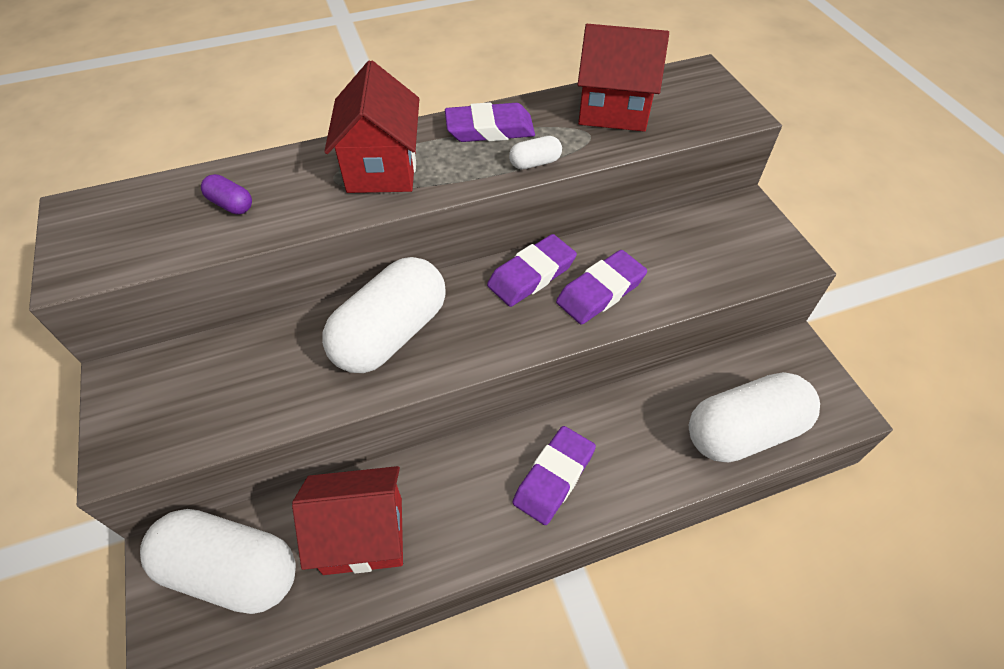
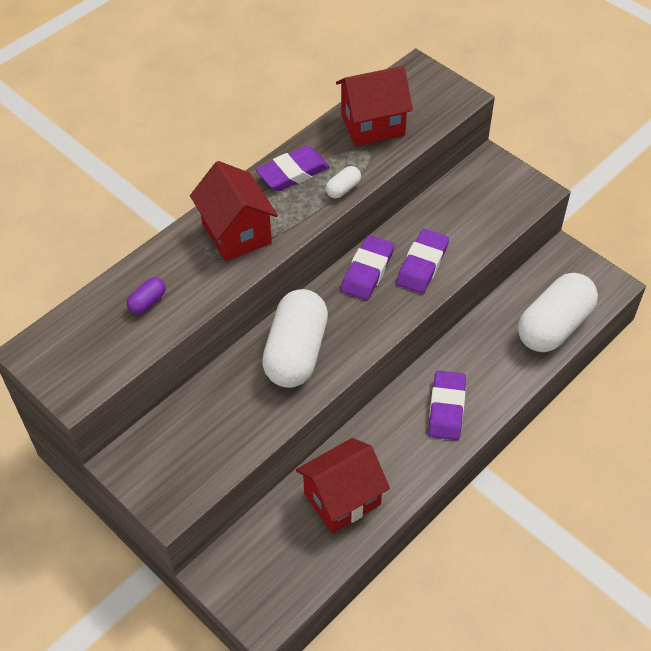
camera: 25 degrees left, 0 degrees up
white capsule [140,509,296,614] -> none
purple capsule [201,174,252,215] -> purple capsule turned 60 degrees counterclockwise [127,277,165,314]

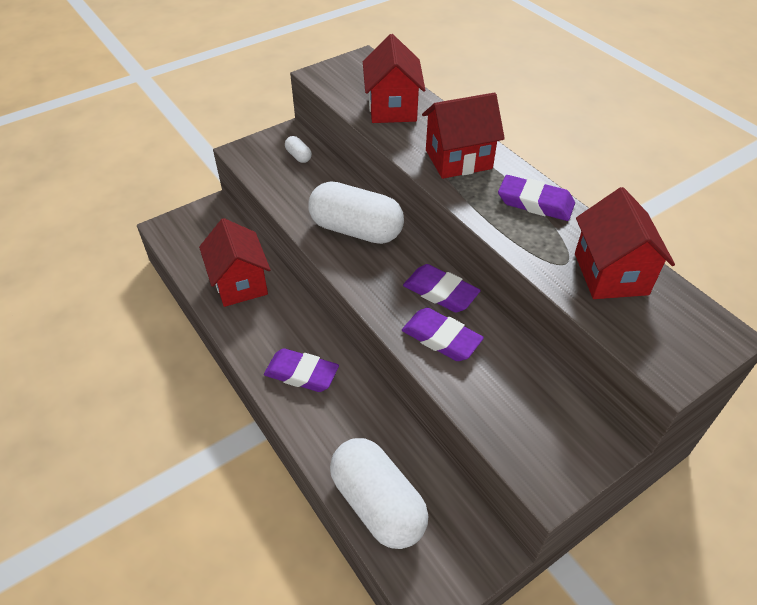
camera: 100 degrees right, 5 degrees down
purple capsule [127,277,165,314] -> red house [363,34,425,123]
purple eraser [256,146,330,191] -> purple eraser turned 45 degrees counterclockwise [498,175,575,221]
white capsule [326,166,361,198] -> white capsule moved to [285,136,312,163]

